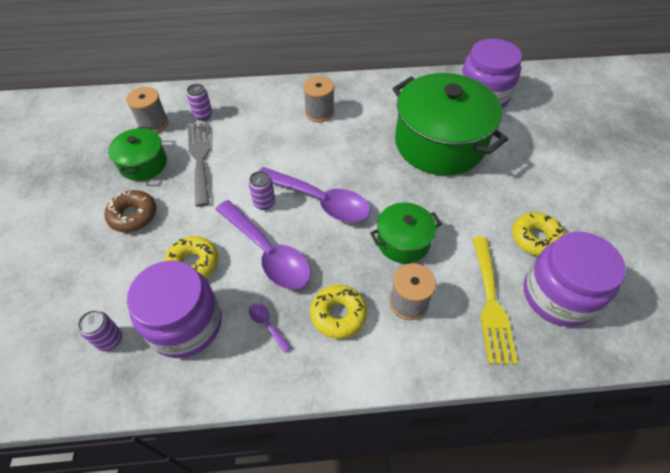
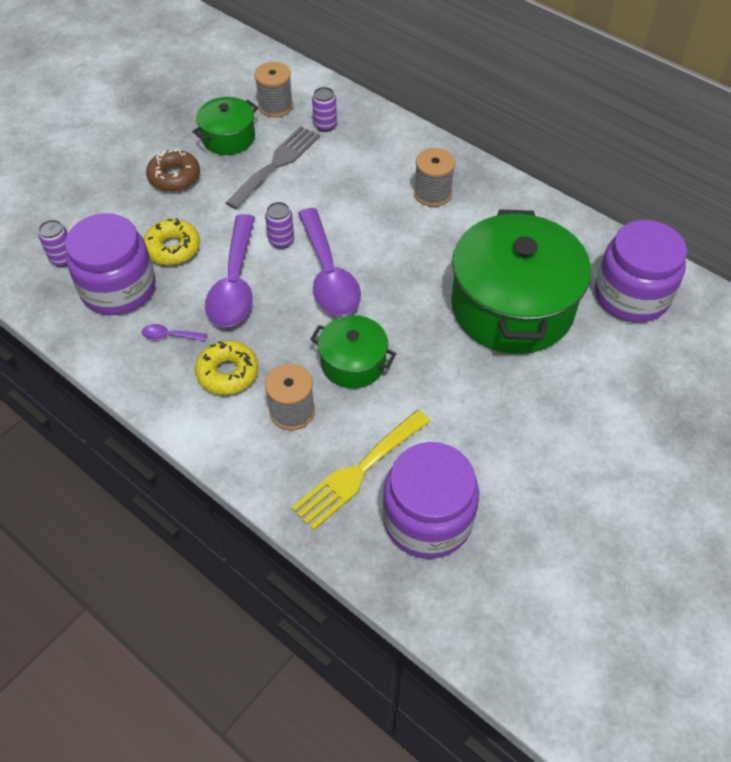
camera: 45 degrees right, 0 degrees up
purple spoon [249,303,291,352] -> purple spoon turned 90 degrees counterclockwise [142,324,207,341]
yellow donut [512,212,565,256] -> none

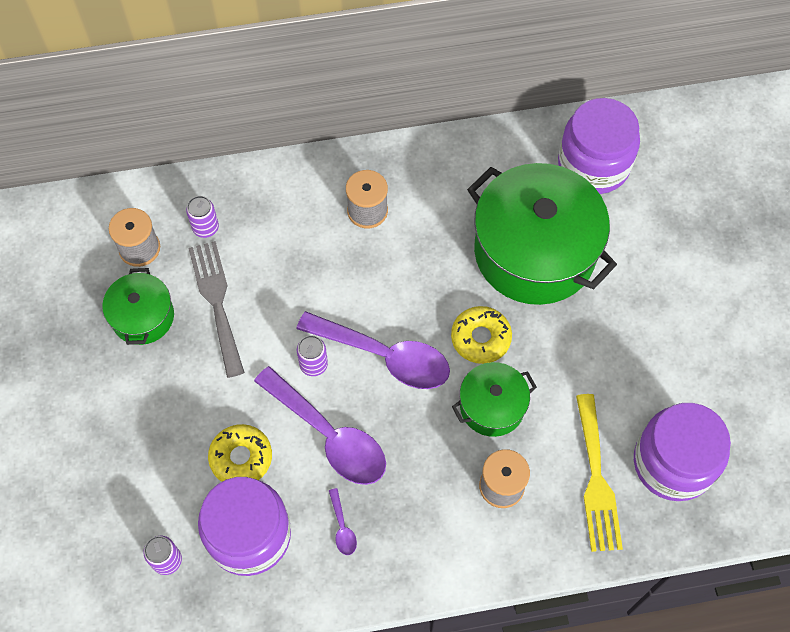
camera: 50 degrees left, 10 degrees up
purple spoon [142,324,207,341] -> purple spoon turned 60 degrees counterclockwise [329,488,357,555]
brown donut [146,149,200,192] -> none
yellow donut [195,340,258,395] -> yellow donut moved to [451,306,512,364]

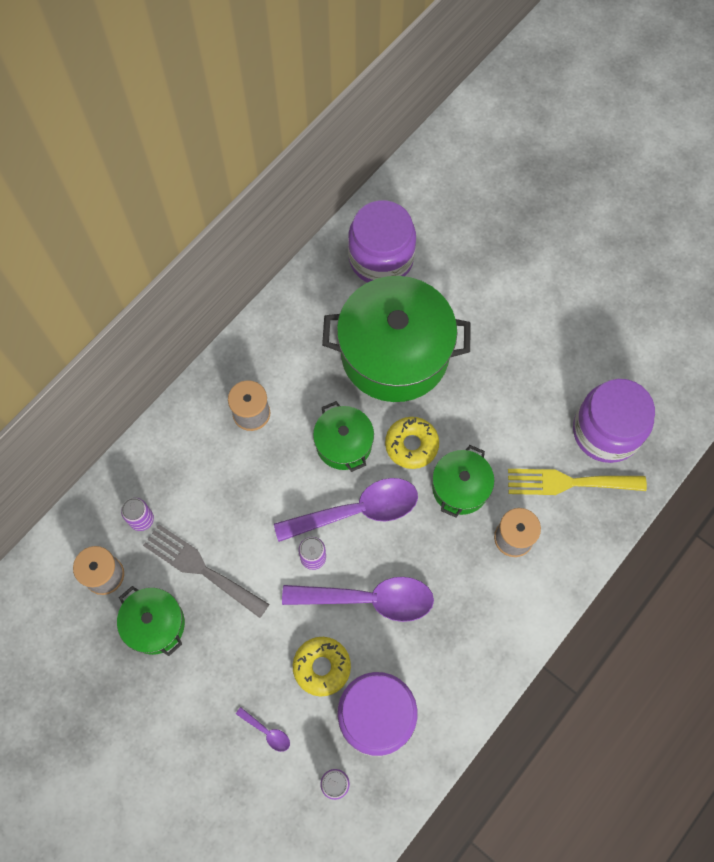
camera: 40 degrees left, 5 degrees up
purple spoon [329,488,357,555] -> purple spoon moved to [236,707,290,752]
yellow fork [576,394,623,552] -> yellow fork turned 135 degrees clockwise [508,469,647,495]
none -> green pot [313,401,374,472]

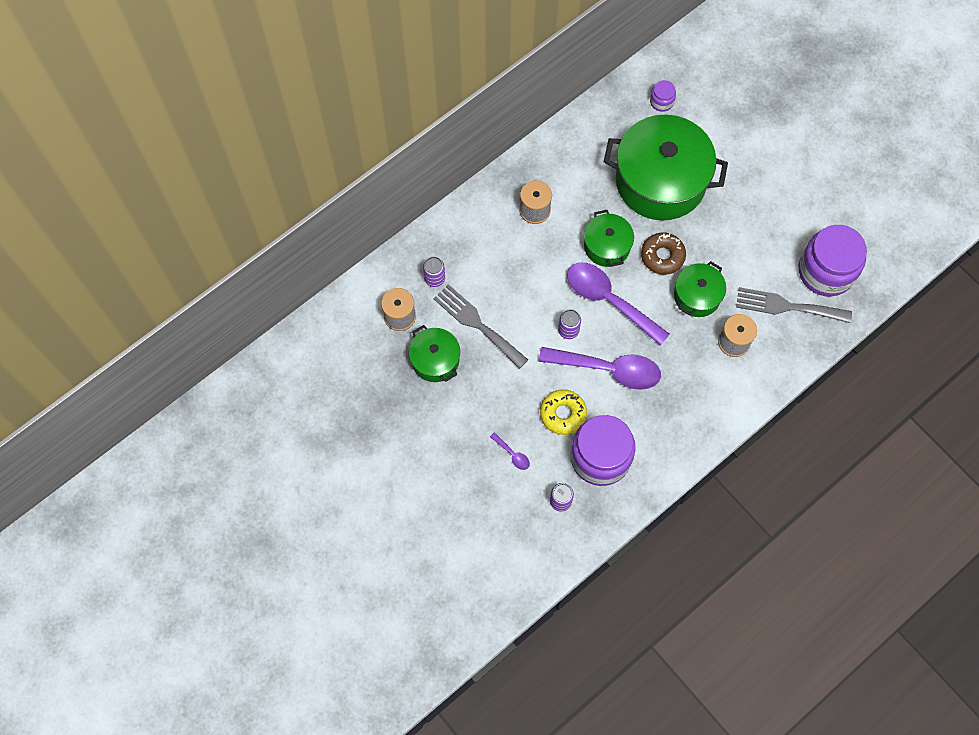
camera: 10 degrees right, 0 degrees up
purple spoon [274,478,418,542] -> purple spoon turned 135 degrees counterclockwise [567,262,670,346]
purple jar [348,200,416,283] -> purple jar [650,80,676,112], size x0.44
yellow donut [385,417,439,469] -> brown donut [641,232,686,275]
yellow fork [508,469,647,495] -> grey fork [736,287,852,323]

